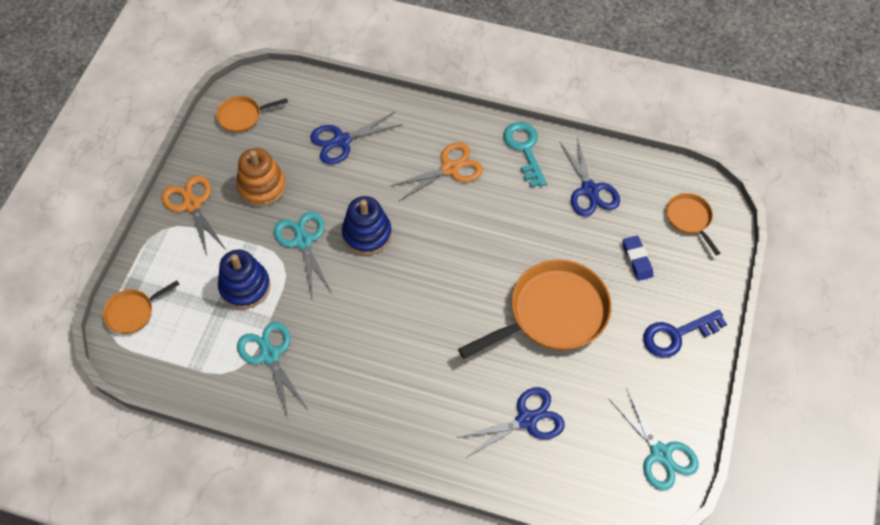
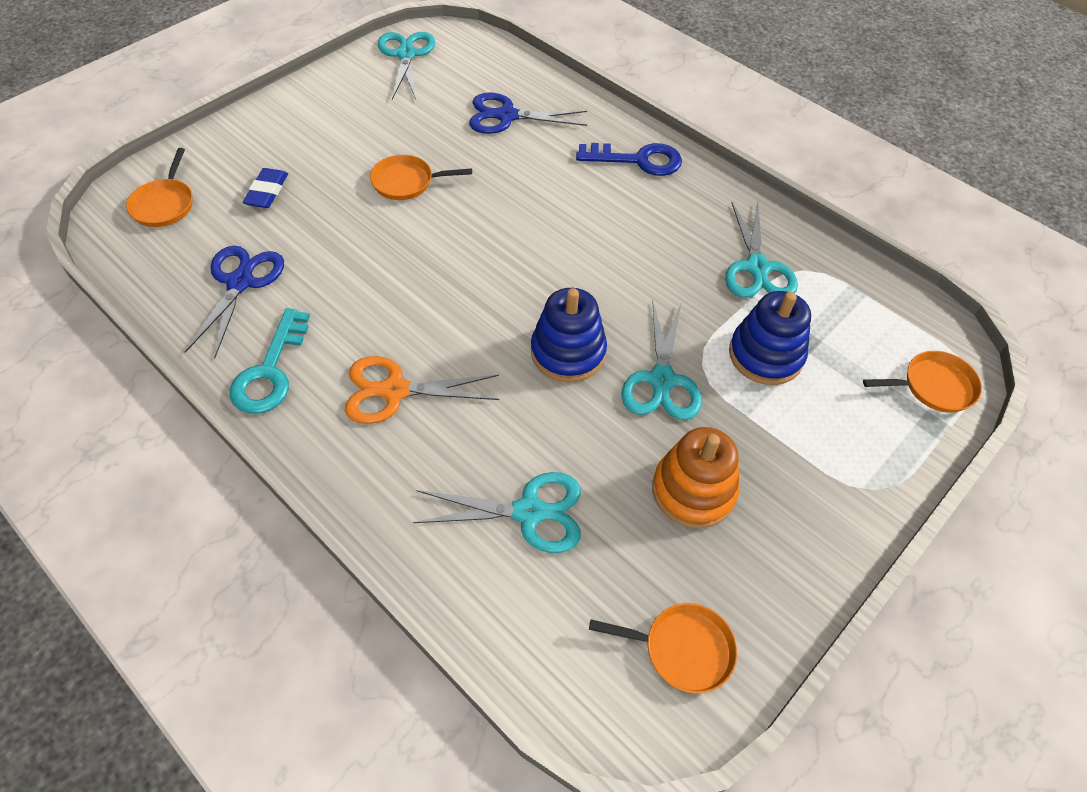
camera: 155 degrees left, 5 degrees down
orange scissors [162,175,225,256] -> none
blue scissors [310,112,403,164] -> turquoise scissors [413,472,581,553]
orange pan [458,259,611,359] -> orange pan [370,155,472,200], size x0.49
blue key [643,310,727,357] -> blue key moved to [576,143,682,176]

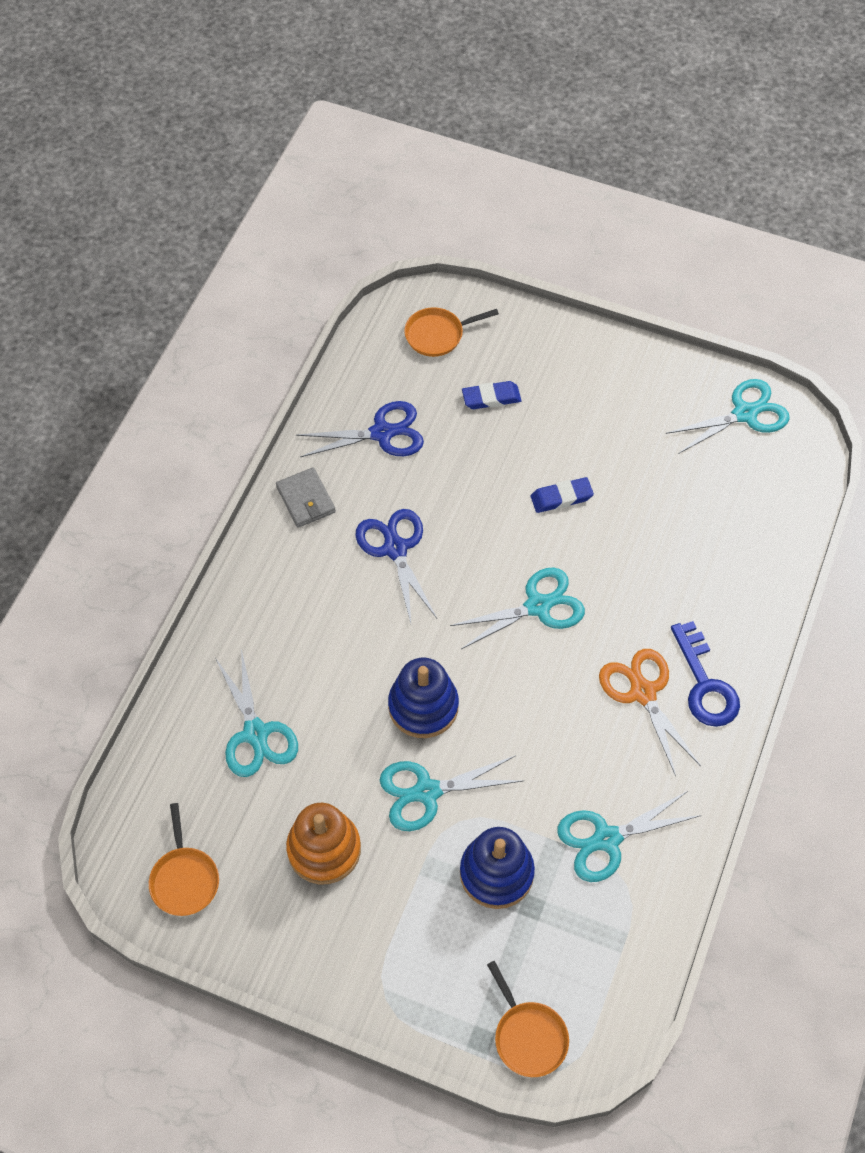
camera: 70 degrees right, 5 degrees up
turquoise key [230,308,310,414] -> grey wallet [276,468,336,528]
orange scissors [345,356,499,424] -> orange scissors moved to [599,649,701,776]
orange pan [370,155,472,200] -> blue eraser [531,477,594,513]
blue scissors [469,93,587,134] -> blue scissors moved to [356,509,437,623]
none -> turquoise scissors [450,568,585,649]

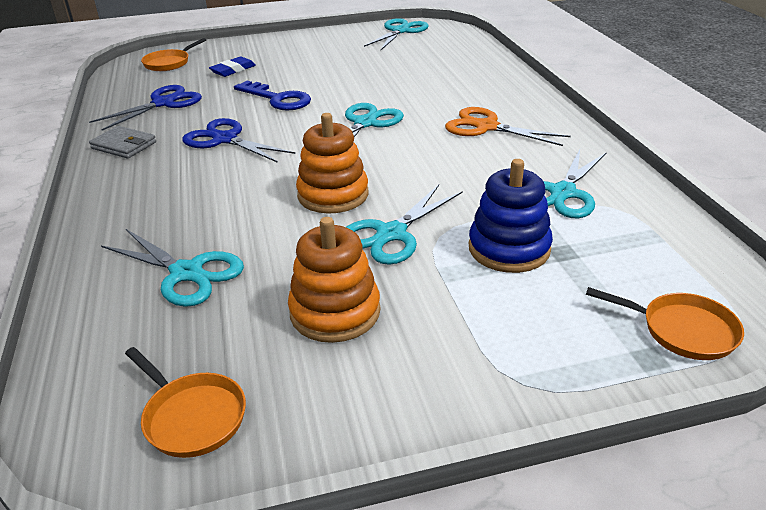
camera: 35 degrees left, 25 degrees down
blue stacking toy [388,658,459,738] -> orange stacking toy [296,113,369,214]
blue eraser [531,477,594,513] -> none
blue key [671,621,740,727] -> blue key moved to [234,81,311,111]

